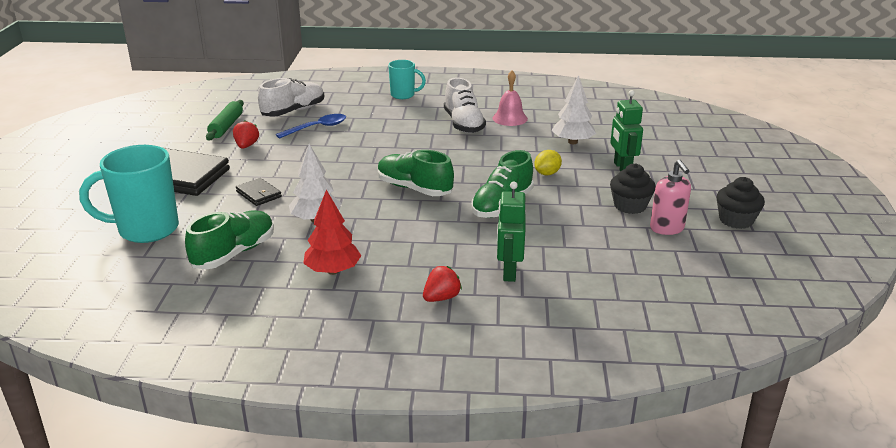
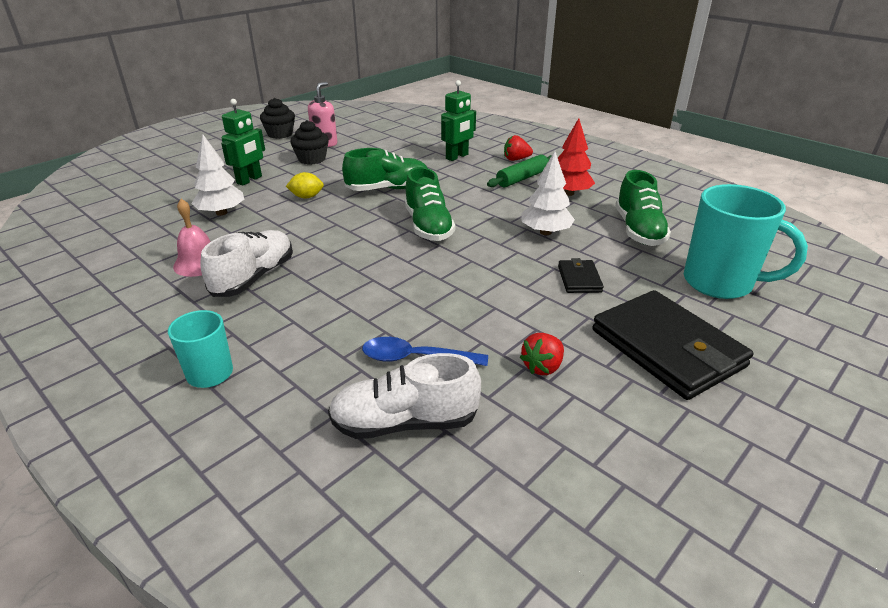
camera: 140 degrees left, 5 degrees up
green shoe [185,210,274,269] -> green shoe turned 75 degrees counterclockwise [615,170,671,246]
green rolling pin [206,100,244,140] -> green rolling pin moved to [487,154,552,187]

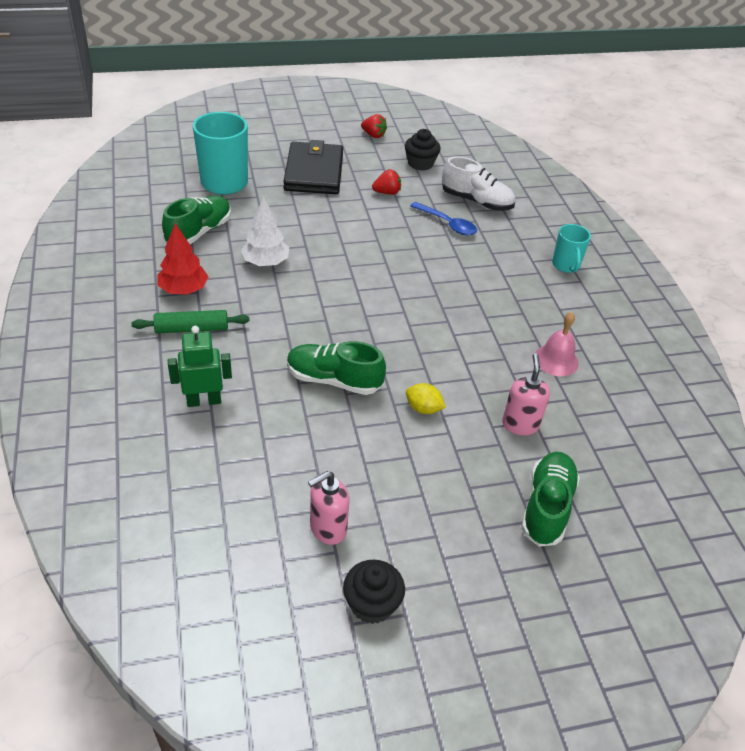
camera: 150 degrees left, 10 degrees up
white tree [191,135,244,216] -> pink soap dispenser [502,353,550,436]
white shoe [200,230,293,297] -> none
green robot [221,99,265,186] -> none
black cupcake [290,120,329,165] -> black cupcake moved to [405,129,441,171]
green shoe [405,167,455,241] -> green shoe moved to [521,452,580,547]
red strawberry [504,135,533,161] -> red strawberry moved to [361,114,387,138]
black wallet [558,258,604,293] -> none

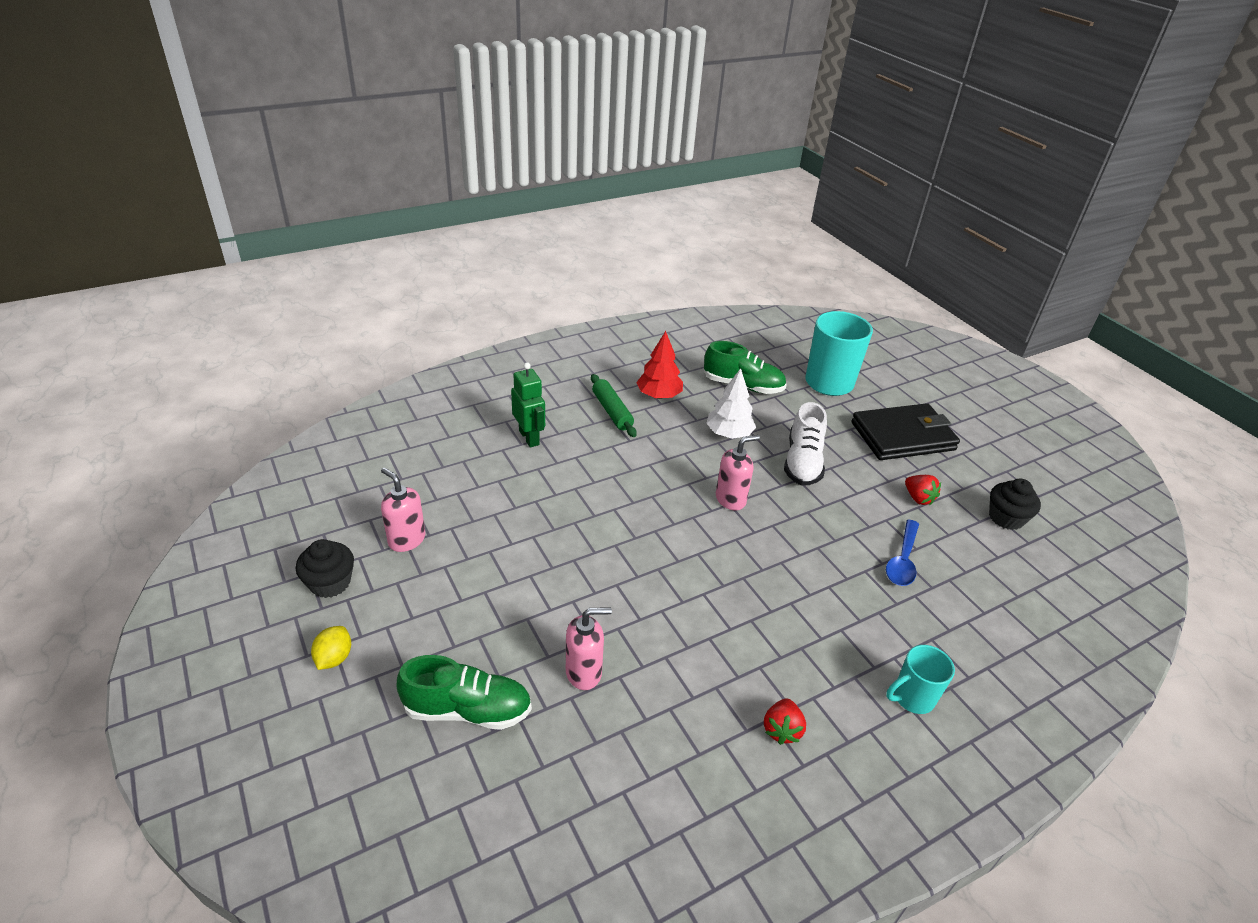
camera: 75 degrees right, 5 degrees down
green shoe [287,341,386,395] -> none
red strawberry [361,114,387,138] -> red strawberry moved to [764,698,806,745]
yellow lemon [406,383,446,414] -> yellow lemon moved to [311,626,351,670]
white shoe [442,156,515,211] -> white shoe moved to [784,402,827,486]
pink bell [535,312,579,376] -> none
none -> pink soap dispenser [716,435,760,510]

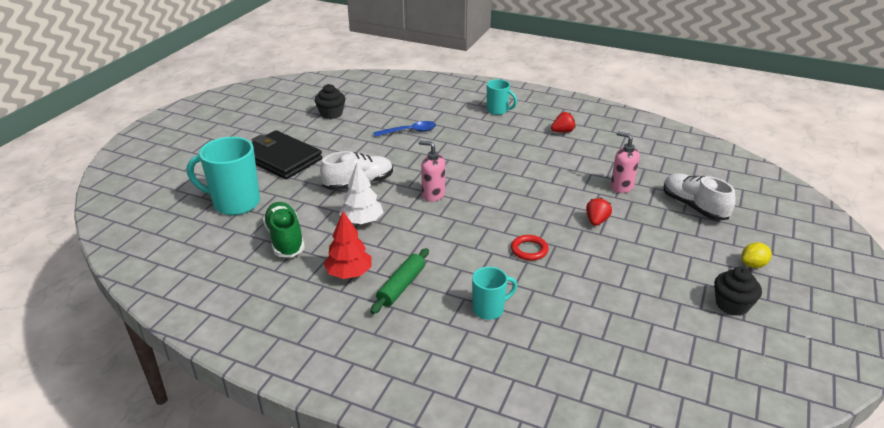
camera: 125 degrees left, 5 degrees down
pink soap dispenser [381,467,425,552] -> none
green shoe [397,655,532,730] -> white shoe [663,174,736,221]
green robot [511,362,545,447] -> turquoise mug [472,267,517,320]
red strawberry [905,475,941,505] -> red strawberry moved to [586,198,612,226]
none -> red ring [511,235,548,261]

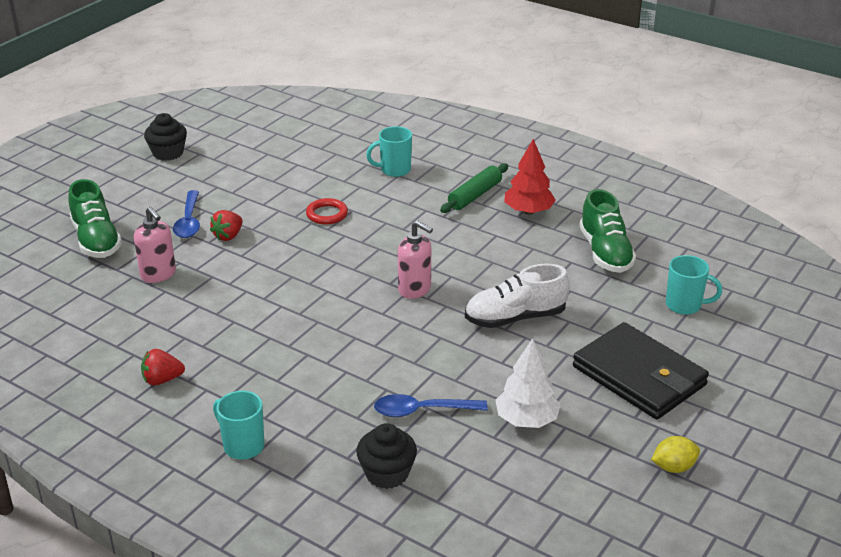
camera: 170 degrees left, 0 degrees up
turquoise mug [187,137,260,215] -> turquoise mug [666,255,722,315], size x0.56
black cupcake [315,84,345,119] -> black cupcake moved to [356,423,417,489]
white tree [339,161,383,224] -> white tree moved to [495,338,561,428]
white shoe [663,174,736,221] -> green shoe [68,179,122,258]
yellow lemon [741,242,772,268] -> yellow lemon moved to [651,436,700,473]
none -> blue spoon [173,190,200,238]

